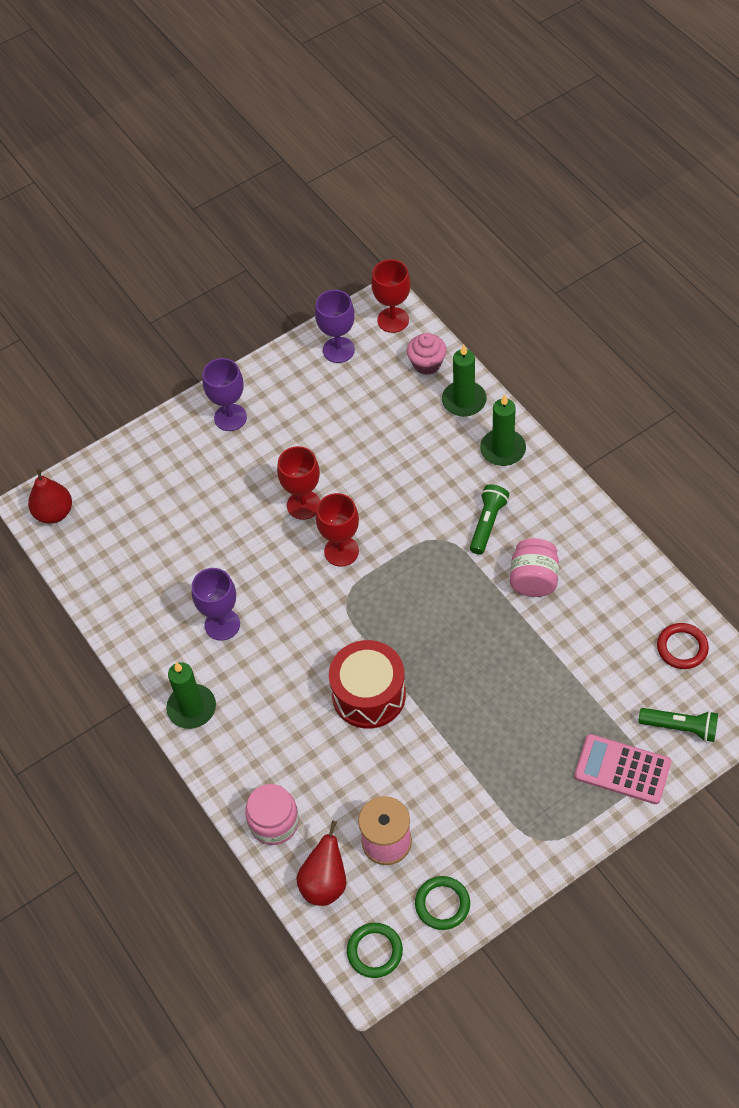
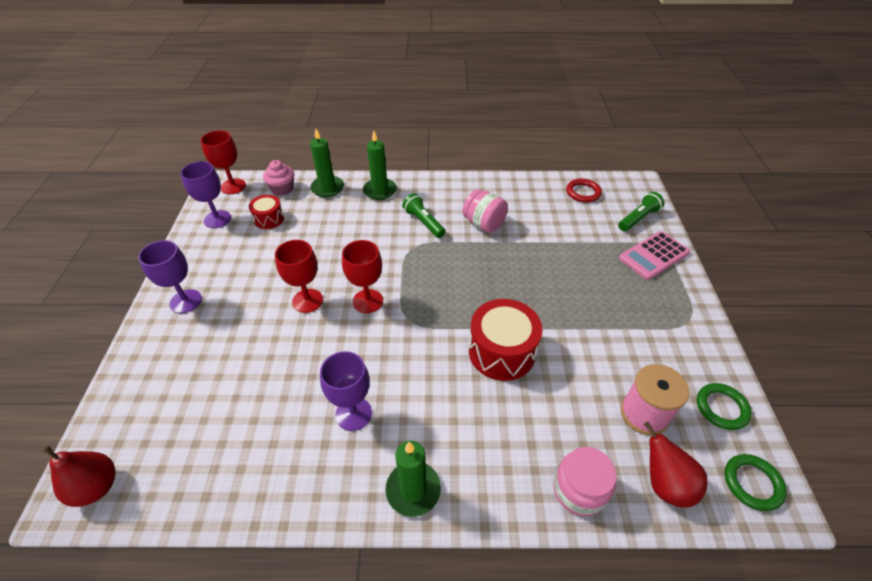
camera: 60 degrees left, 10 degrees down
none -> red drum [249,195,284,229]

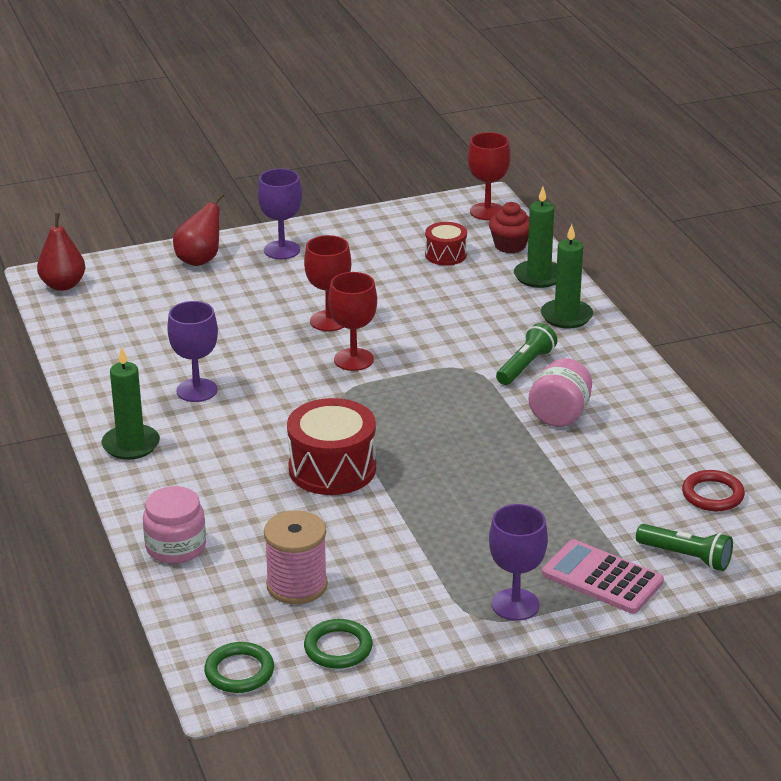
camera: 70 degrees right, 15 degrees down
purple goblet [181,161,231,228] -> purple goblet moved to [489,504,548,621]
pink cupcake [263,160,294,196] -> red cupcake [489,202,529,253]
red pear [643,421,708,508] -> red pear moved to [173,193,224,266]

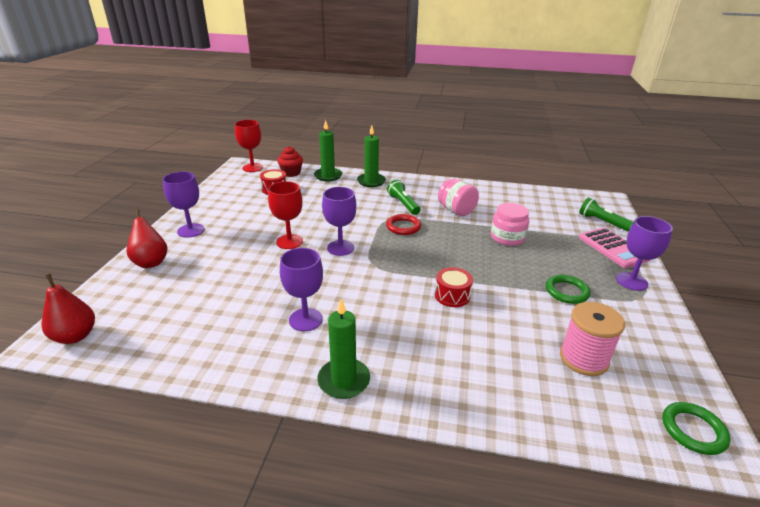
camera: 60 degrees left, 0 degrees up
pink jar [143,486,206,564] -> pink jar moved to [491,203,529,246]
red drum [287,398,376,495] -> red drum [435,267,473,307], size x0.56
green ring [304,619,373,669] -> green ring moved to [546,275,591,304]
red goblet [328,272,377,371] -> purple goblet [322,187,356,256]
pink calculator [542,539,664,614] -> pink calculator turned 90 degrees counterclockwise [579,228,650,268]
green flashlight [636,524,733,571] -> green flashlight turned 105 degrees counterclockwise [579,197,633,232]
red ring [682,470,745,511] -> red ring moved to [386,214,421,235]

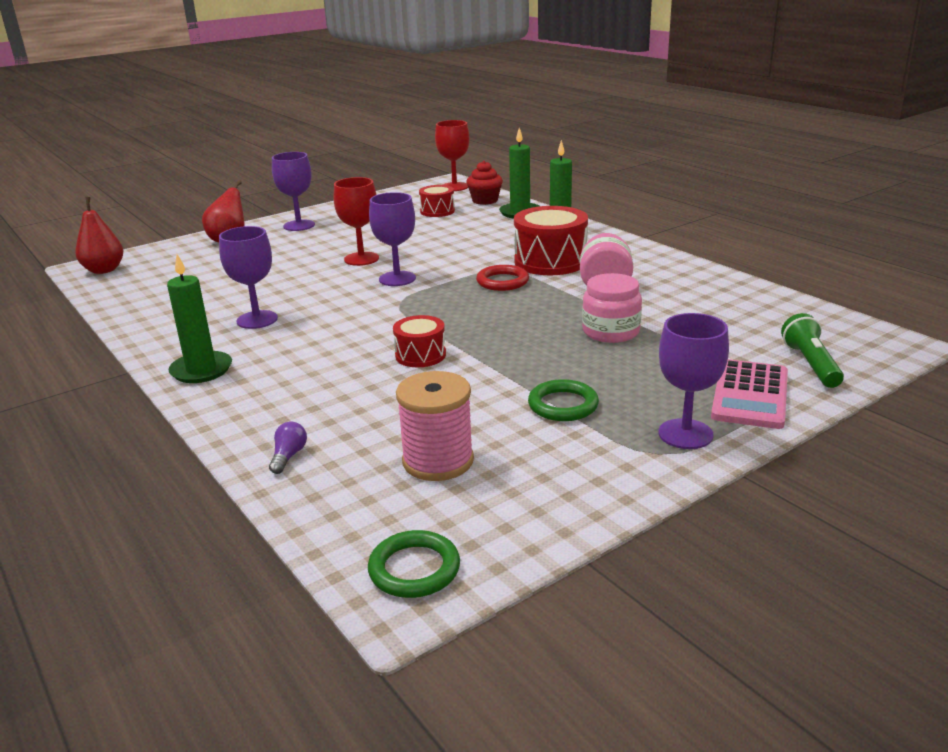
camera: 45 degrees right, 5 degrees down
green flashlight [387,180,421,215] -> red drum [514,206,588,275]
none -> purple light bulb [269,421,307,474]

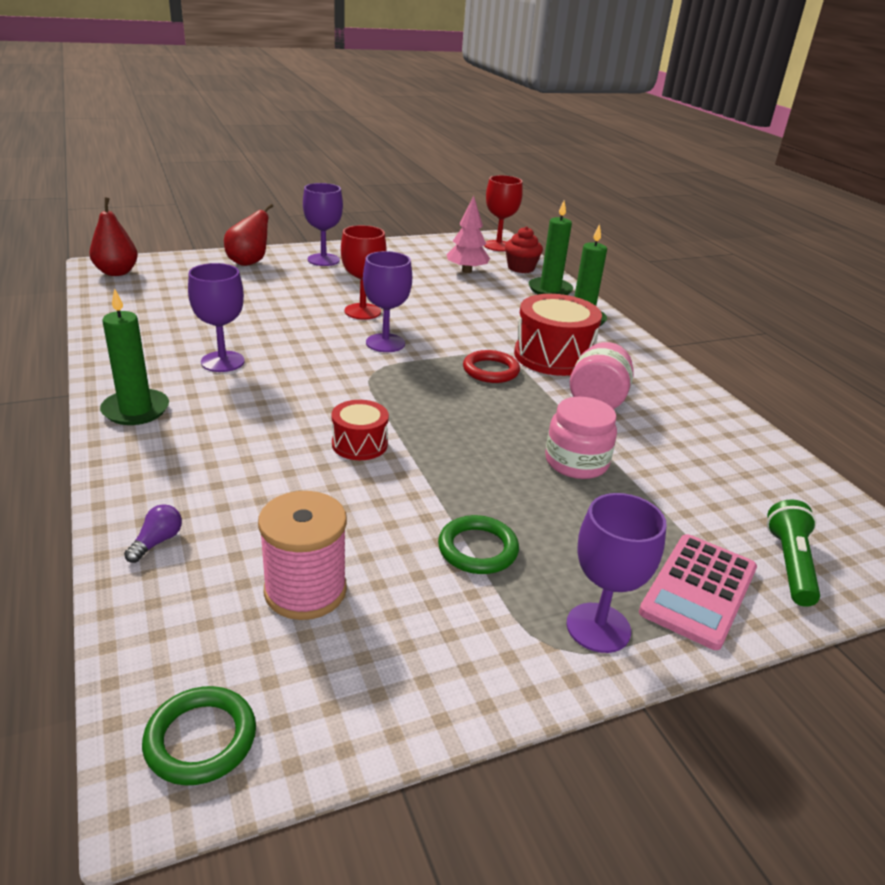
camera: 10 degrees right, 5 degrees up
red drum [419,185,455,217] -> pink tree [446,196,490,273]

